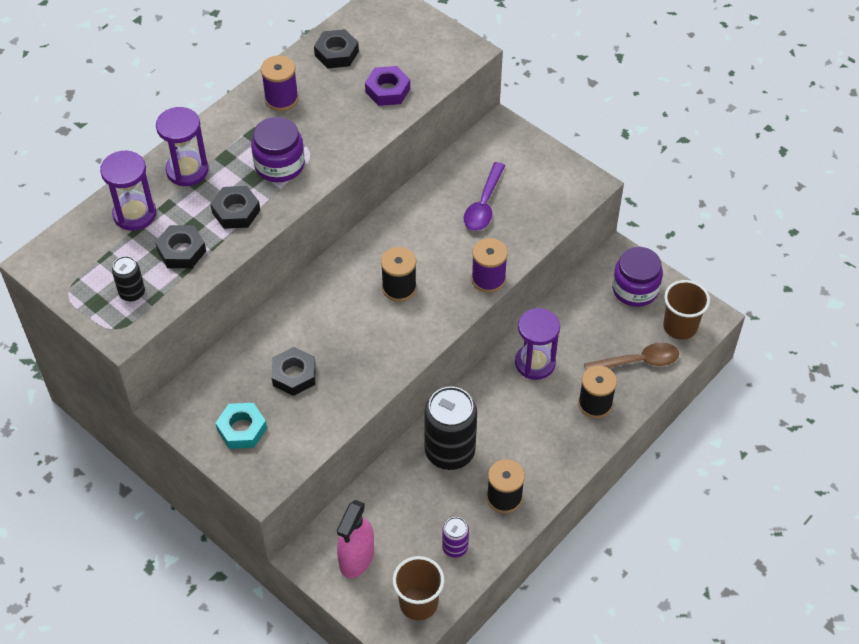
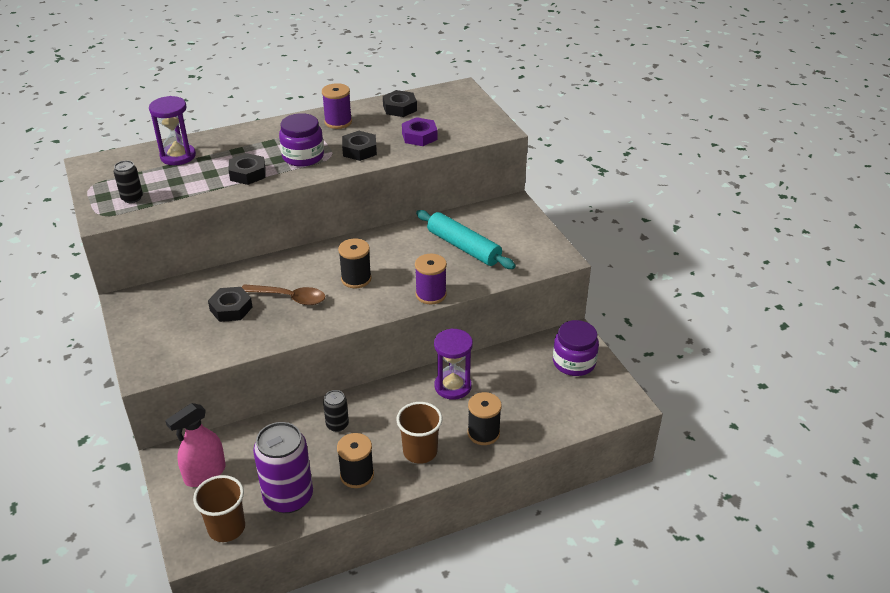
camera: 25 degrees right, 15 degrees down
black nut [155,225,206,268] -> black nut moved to [342,131,377,161]
purple hourglass [156,107,209,186] -> none
turquoise nut [216,403,267,449] -> none
black can [424,386,477,470] -> black can [323,390,349,432], size x0.49
purple can [442,517,469,558] -> purple can [253,422,313,513], size x2.03
purple spoon [464,162,505,231] -> turquoise rolling pin [416,210,516,269]
brown spoon [584,343,679,370] -> brown spoon moved to [242,284,325,305]
brown cup [663,280,710,340] -> brown cup moved to [396,402,442,464]

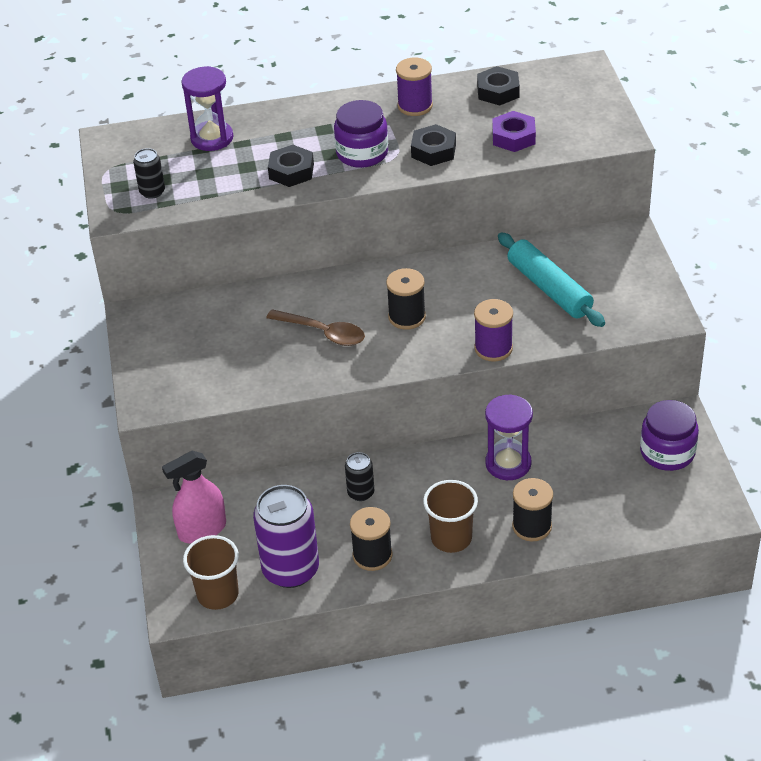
camera: 15 degrees right, 5 degrees up
black nut [208,287,253,322] -> none

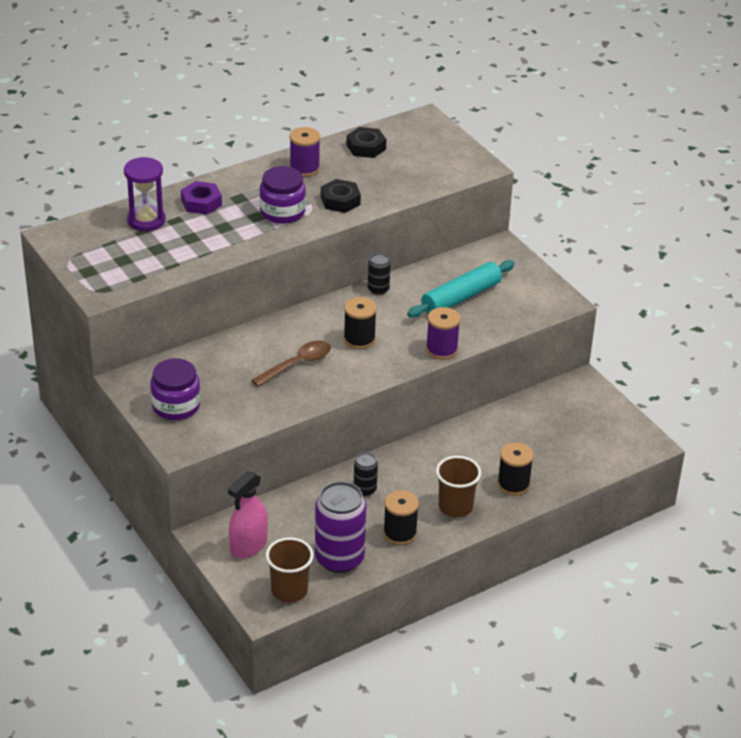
camera: 25 degrees left, 5 degrees down
black can [133,148,165,199] -> black can moved to [368,253,391,295]
brown spoon [266,309,365,346] -> brown spoon turned 45 degrees counterclockwise [251,341,331,387]
black nut [268,145,314,187] -> none
purple hourglass [485,394,533,480] -> none
purple nut [492,111,536,152] -> purple nut moved to [181,181,222,215]
turquoise rolling pin [498,233,605,327] -> turquoise rolling pin turned 75 degrees counterclockwise [407,260,515,318]
purple jar [640,400,699,471] -> purple jar moved to [150,358,200,420]

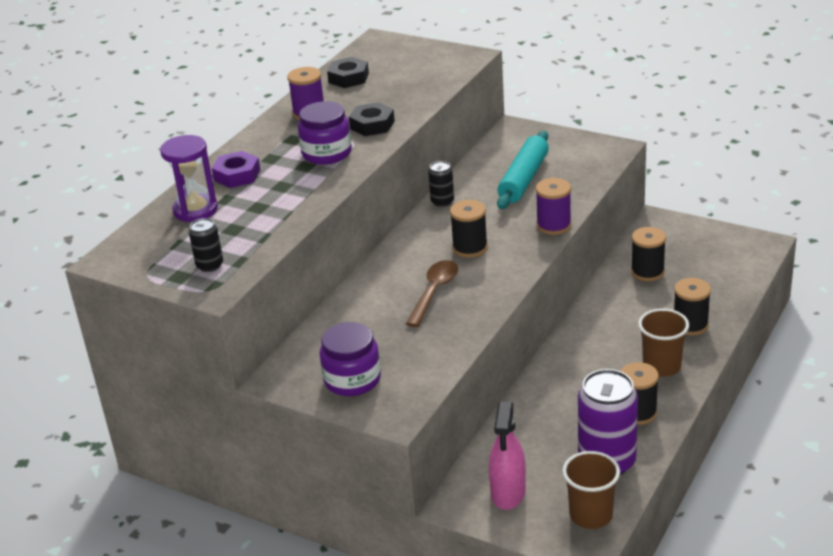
camera: 25 degrees left, 5 degrees down
black can [354,453,378,496] -> black can moved to [189,218,223,272]
none -> black spool [631,227,666,281]

